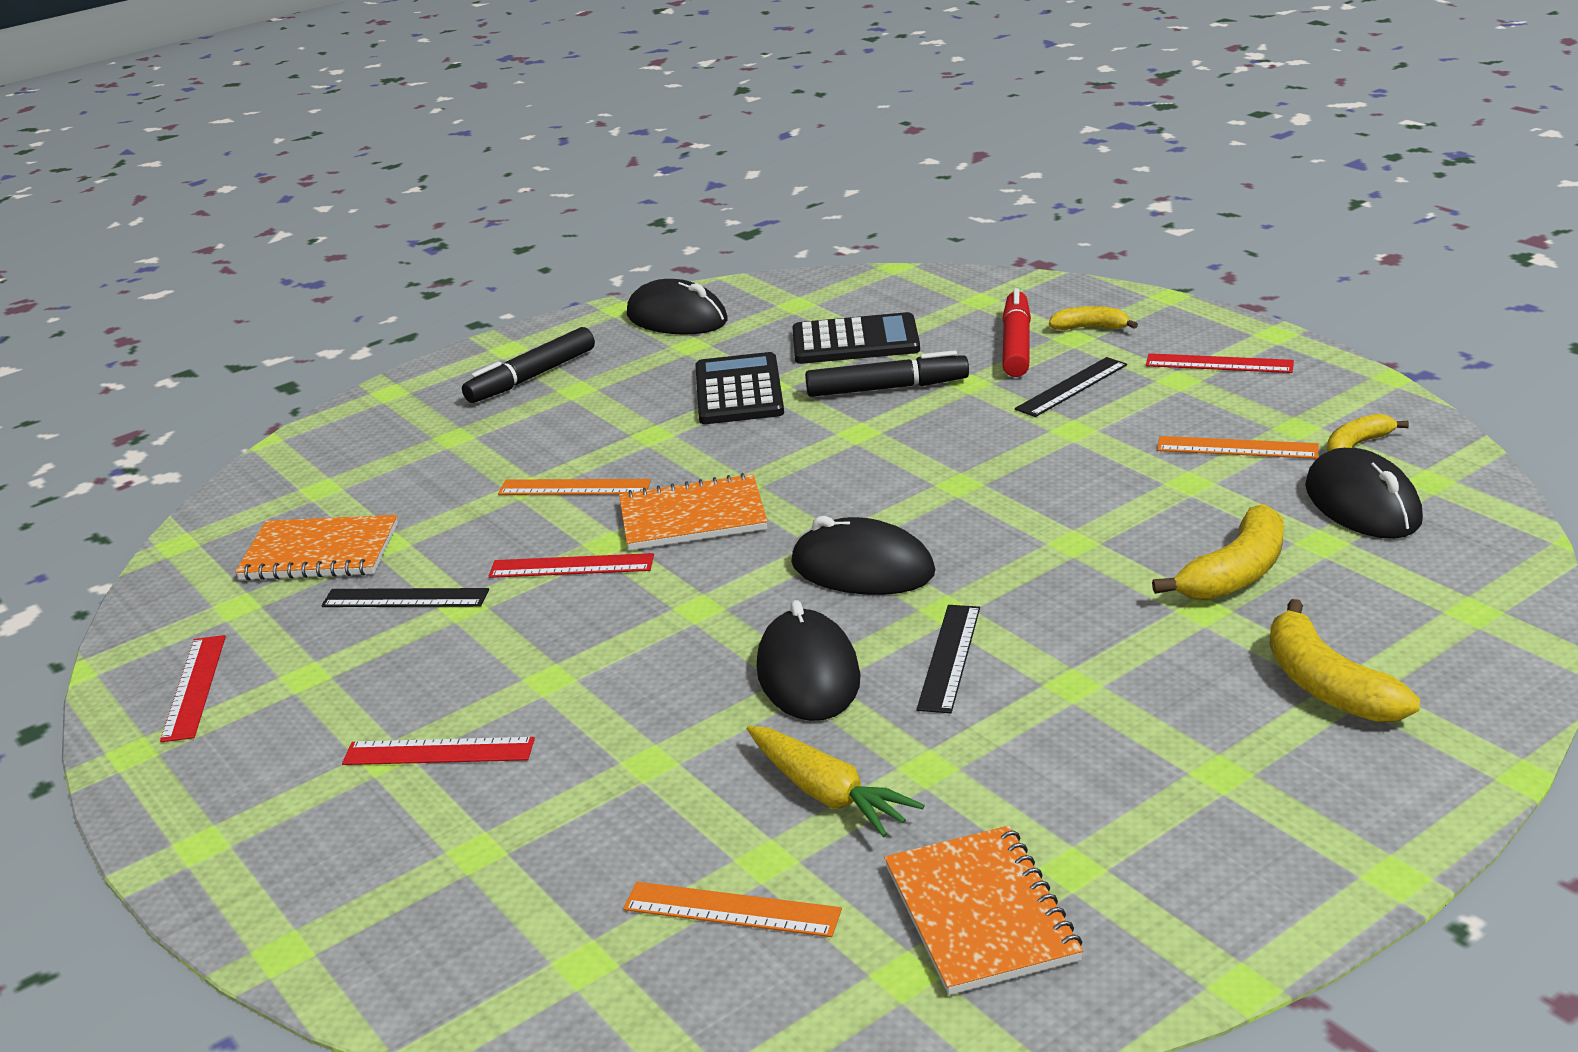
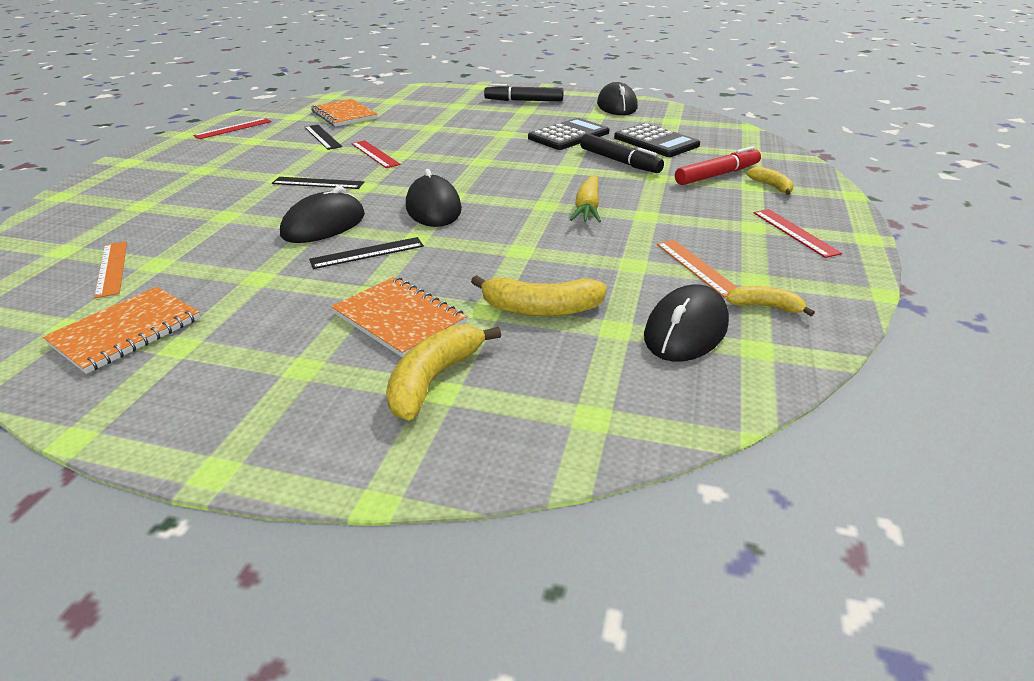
camera: 50 degrees right, 5 degrees up
red ruler [342,737,535,765] -> none
orange ruler [498,479,651,495] -> none
orange notebook [619,473,768,550] -> orange notebook moved to [331,276,467,357]
yellow carrot [747,726,925,837] -> yellow carrot moved to [570,175,601,223]
black ruler [1015,357,1127,417] -> black ruler moved to [272,177,364,189]

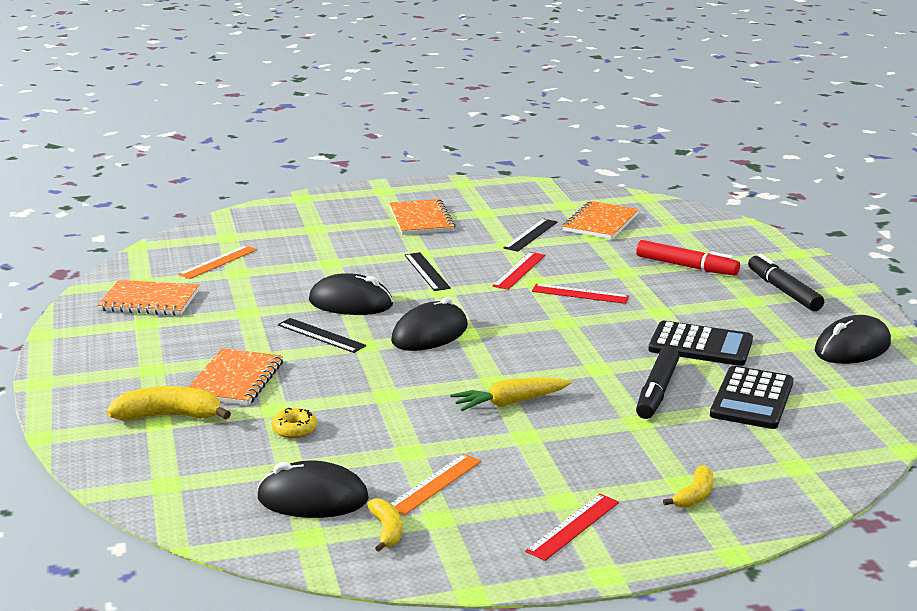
camera: 60 degrees right, 10 degrees down
red ruler [193,118,272,139] -> red ruler moved to [532,284,629,304]
yellow banana [471,275,607,316] -> yellow donut [272,408,317,438]
red marker [675,146,761,185] -> red marker moved to [636,240,740,276]
none -> orange notebook [389,199,456,235]

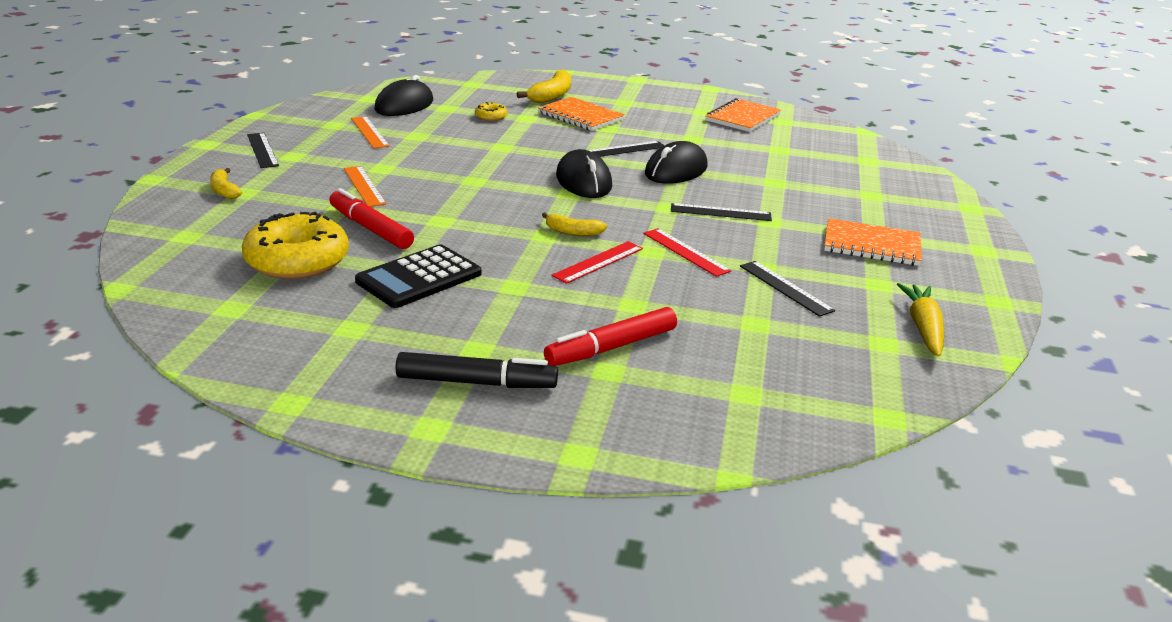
camera: 115 degrees right, 5 degrees up
orange ruler [178,245,257,279] -> orange ruler moved to [344,166,386,207]
yellow banana [367,498,402,552] -> yellow banana moved to [542,212,607,236]
yellow carrot [450,378,572,411] -> yellow carrot moved to [897,283,944,357]
red ruler [525,494,619,561] -> black ruler [247,133,279,168]
orange notebook [562,201,639,239] -> none
black marker [636,346,679,419] -> red marker [329,188,414,249]
black calculator [710,366,794,429] -> yellow donut [242,212,349,279]
black mouse [815,315,891,364] -> none

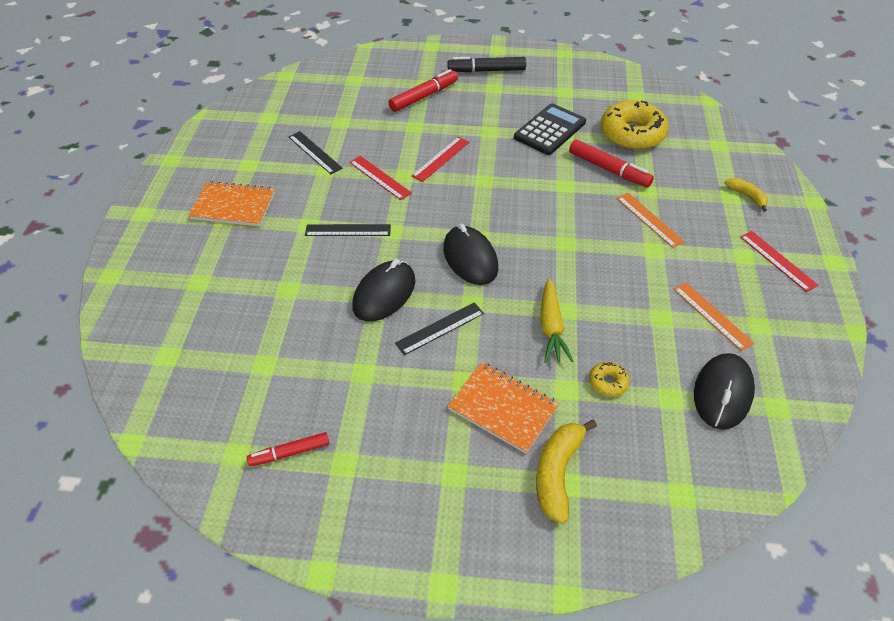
camera: 175 degrees right, 20 degrees up
black ruler [247,133,279,168] -> red ruler [740,231,818,292]
yellow banana [542,212,607,236] -> none
orange notebook [705,98,781,132] -> red marker [247,432,329,466]
yellow carrot [897,283,944,357] -> yellow carrot moved to [540,278,573,363]

